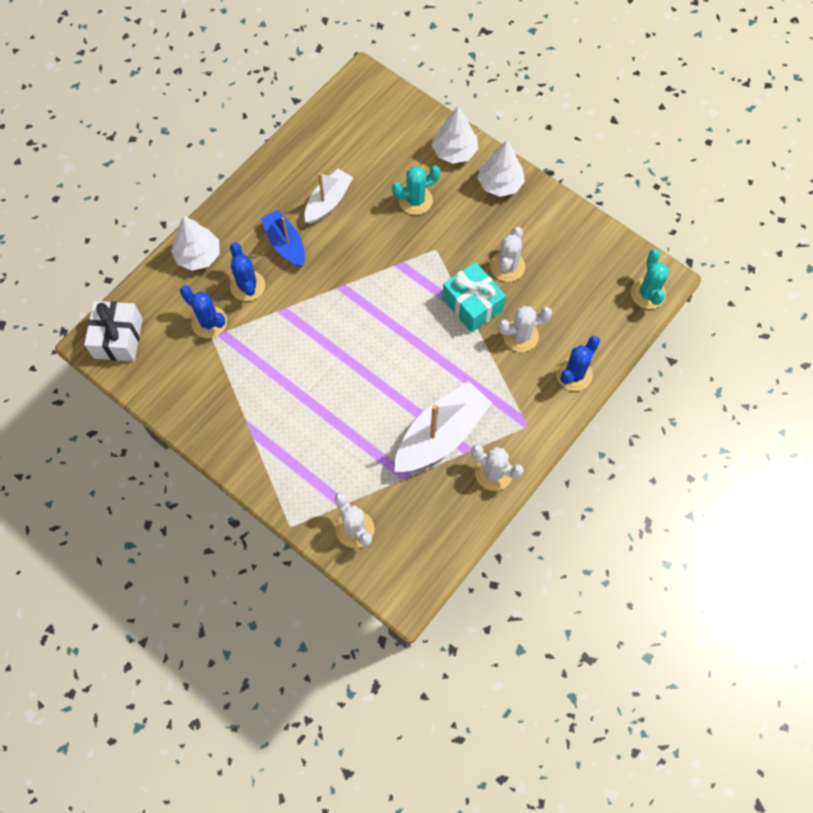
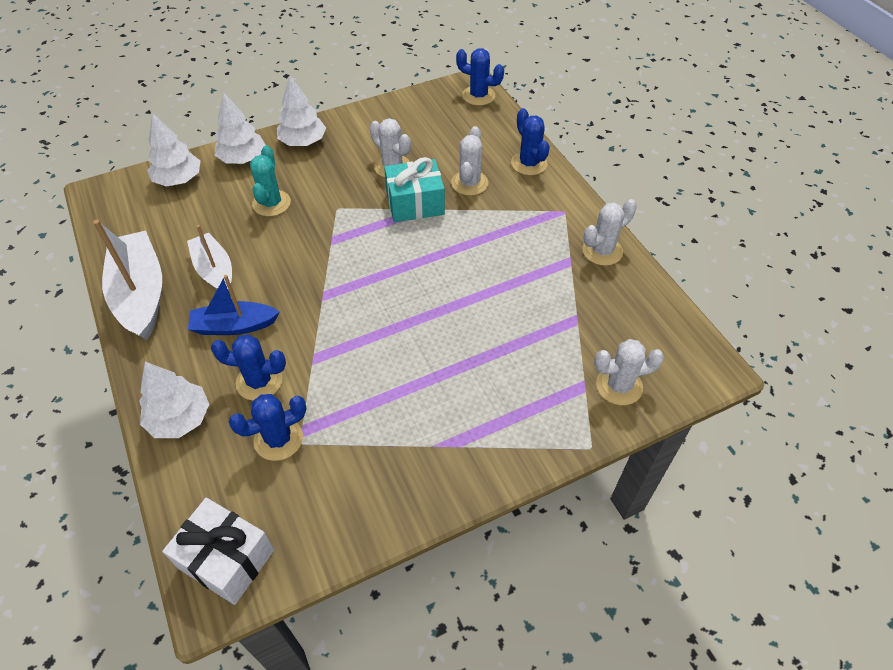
camera: 65 degrees left, 15 degrees down
white boat [394,381,492,472] -> white boat moved to [93,220,162,340]
turquoise cactus [631,249,669,309] -> blue cactus [456,48,504,106]
none -> white tree [147,113,200,187]

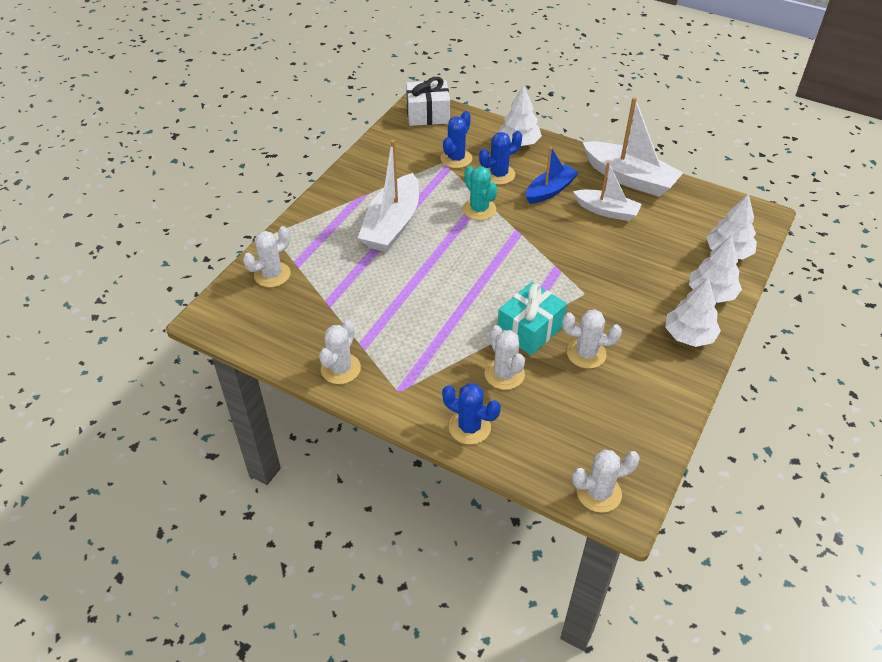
camera: 145 degrees right, 5 degrees down
turquoise cactus [250,145,291,217] -> turquoise cactus moved to [462,166,497,220]
blue cactus [456,48,504,106] -> white cactus [572,450,640,513]
none -> white boat [358,140,419,252]

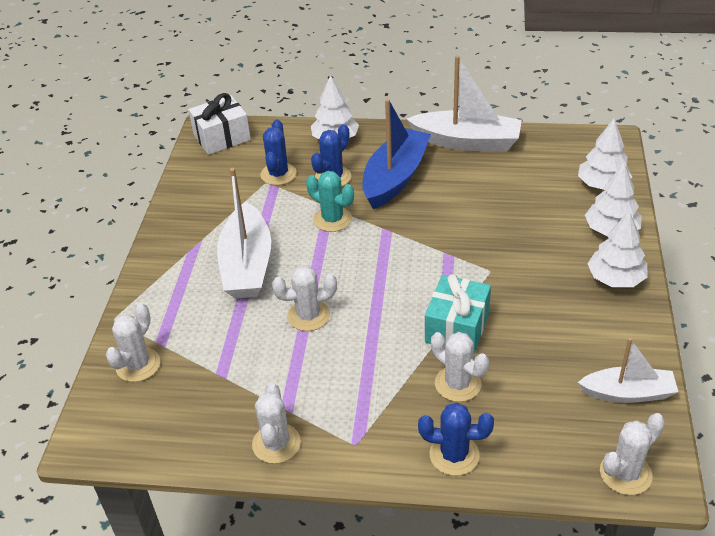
camera: 20 degrees left, 5 degrees down
blue boat [526,147,579,204] -> blue boat [362,99,431,209], size x1.59
white cactus [562,309,622,369] -> white cactus moved to [272,265,337,331]
white boat [573,162,642,221] -> white boat moved to [578,338,678,403]

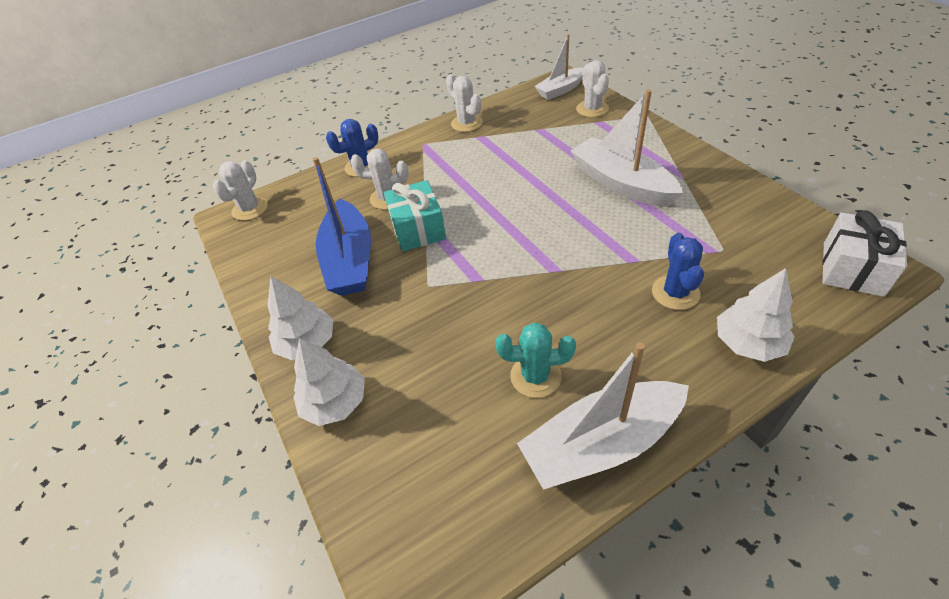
camera: 145 degrees right, 5 degrees up
blue cactus [260,119,297,185] -> none
white cactus [272,265,337,331] -> none
turquoise cactus [306,171,354,232] -> turquoise cactus moved to [495,323,576,398]
blue boat [362,99,431,209] -> blue boat moved to [313,157,371,296]
white tree [578,119,632,190] -> none
white boat [578,338,678,403] -> white boat moved to [534,34,584,100]

